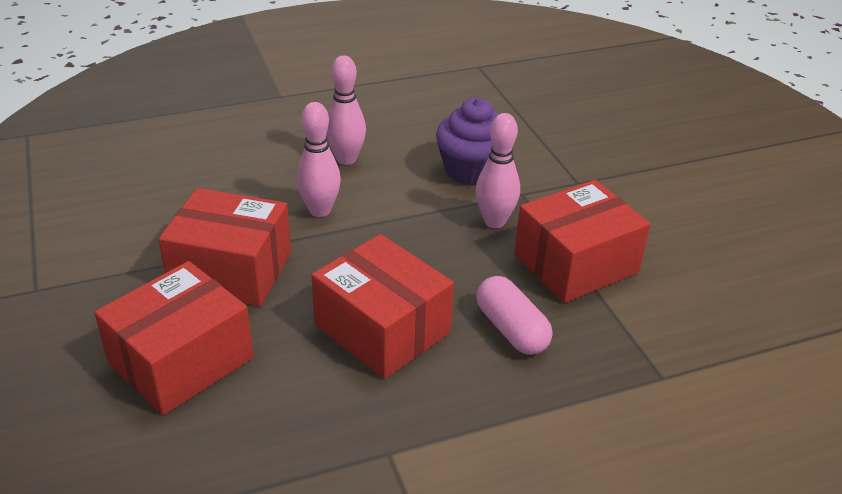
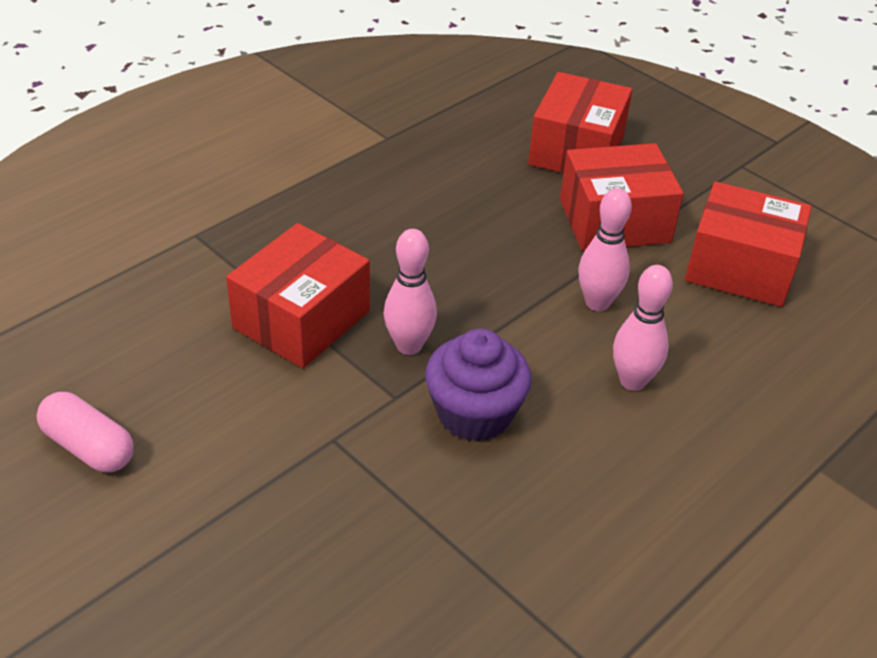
camera: 155 degrees right, 5 degrees up
red box [311,234,454,379] -> red box moved to [685,181,812,307]
pink capsule [476,276,552,355] -> pink capsule moved to [37,392,134,473]

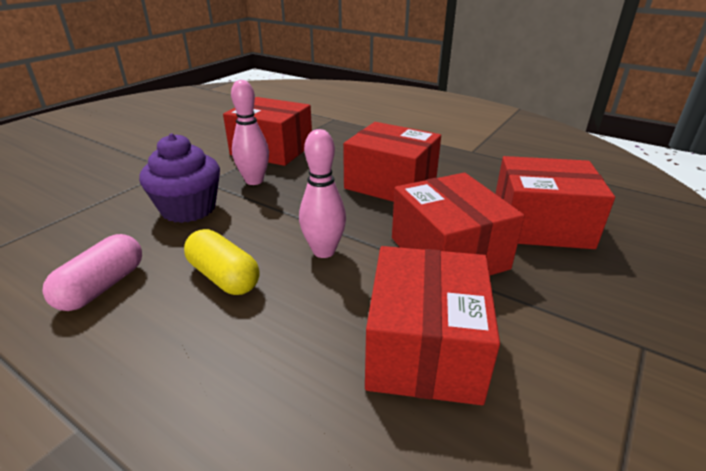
camera: 80 degrees right, 10 degrees down
pink capsule [37,392,134,473] -> pink capsule moved to [42,234,142,311]
pink bowling pin [613,265,673,391] -> yellow capsule [184,229,260,295]
none -> red box [343,122,441,202]

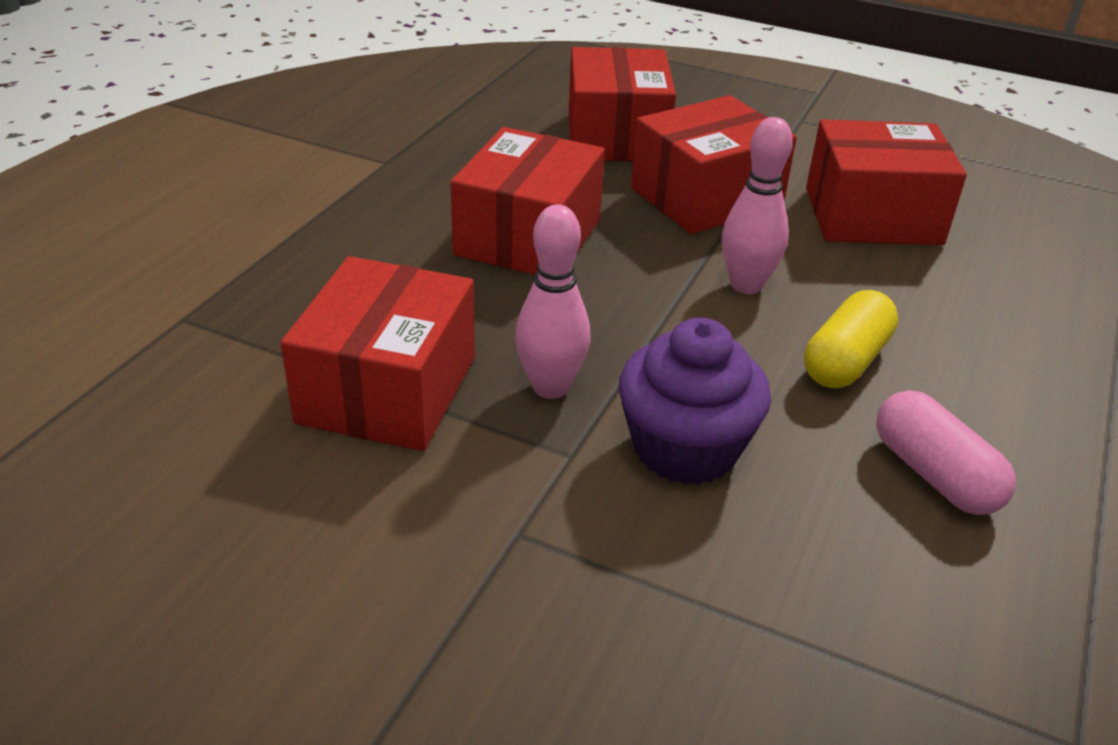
camera: 100 degrees left, 5 degrees up
pink capsule [42,234,142,311] -> pink capsule turned 45 degrees clockwise [876,390,1016,515]

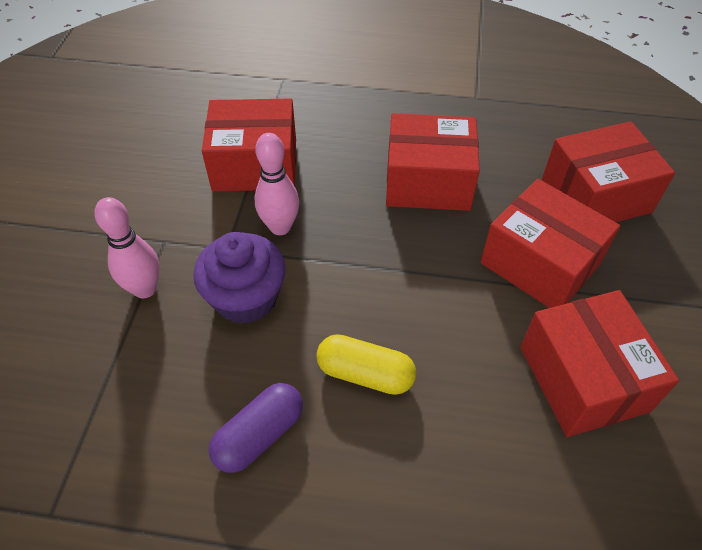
camera: 75 degrees right, 15 degrees up
pink bowling pin [722,117,793,294] -> pink bowling pin moved to [94,197,160,299]
pink capsule [876,390,1016,515] -> purple capsule [208,383,303,473]

